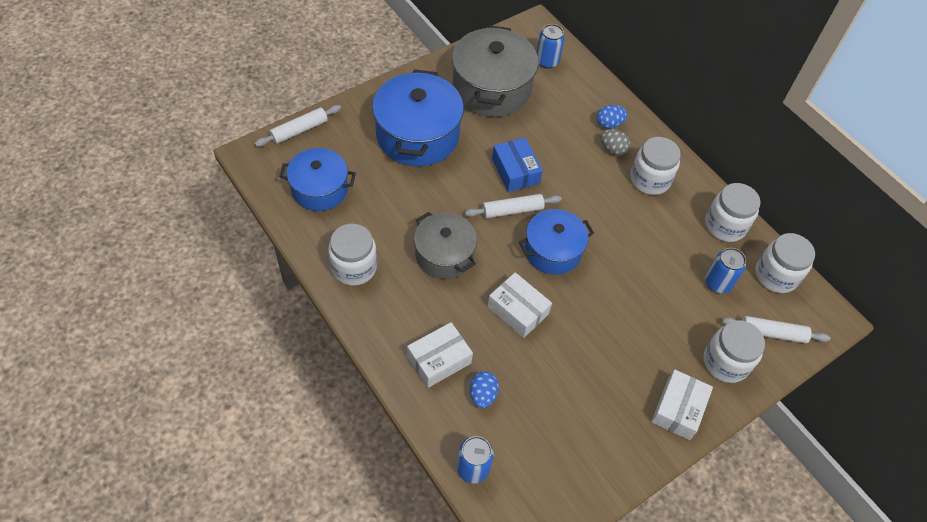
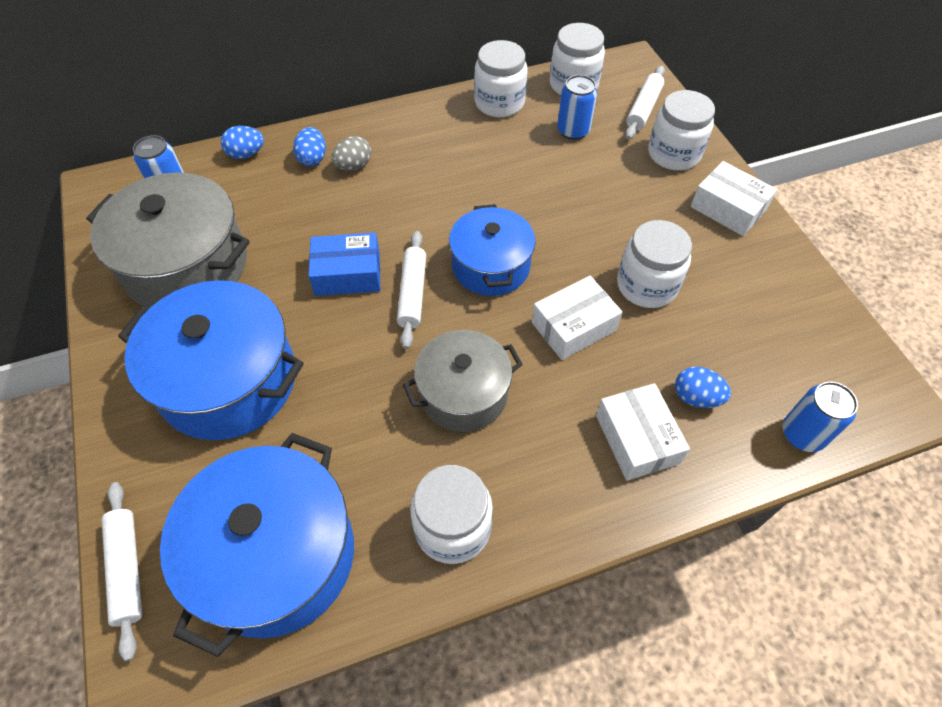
camera: 70 degrees left, 0 degrees up
blue pot [279,148,356,211] -> blue pot [160,433,354,657], size x1.56
white jar [630,137,681,195] -> white jar moved to [617,220,692,308]
none -> blue egg [221,126,264,159]

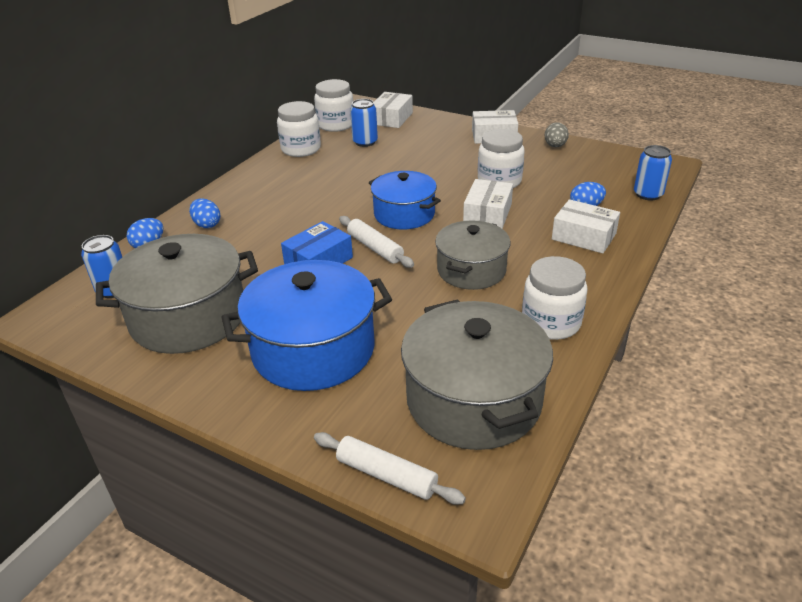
camera: 40 degrees left, 20 degrees down
blue pot [160,433,354,657] -> grey pot [401,299,553,450]
grey egg [331,136,371,170] -> grey egg moved to [545,122,569,147]
white rolling pin [625,66,665,140] -> white box [374,92,413,128]
white jar [648,90,715,170] -> none

